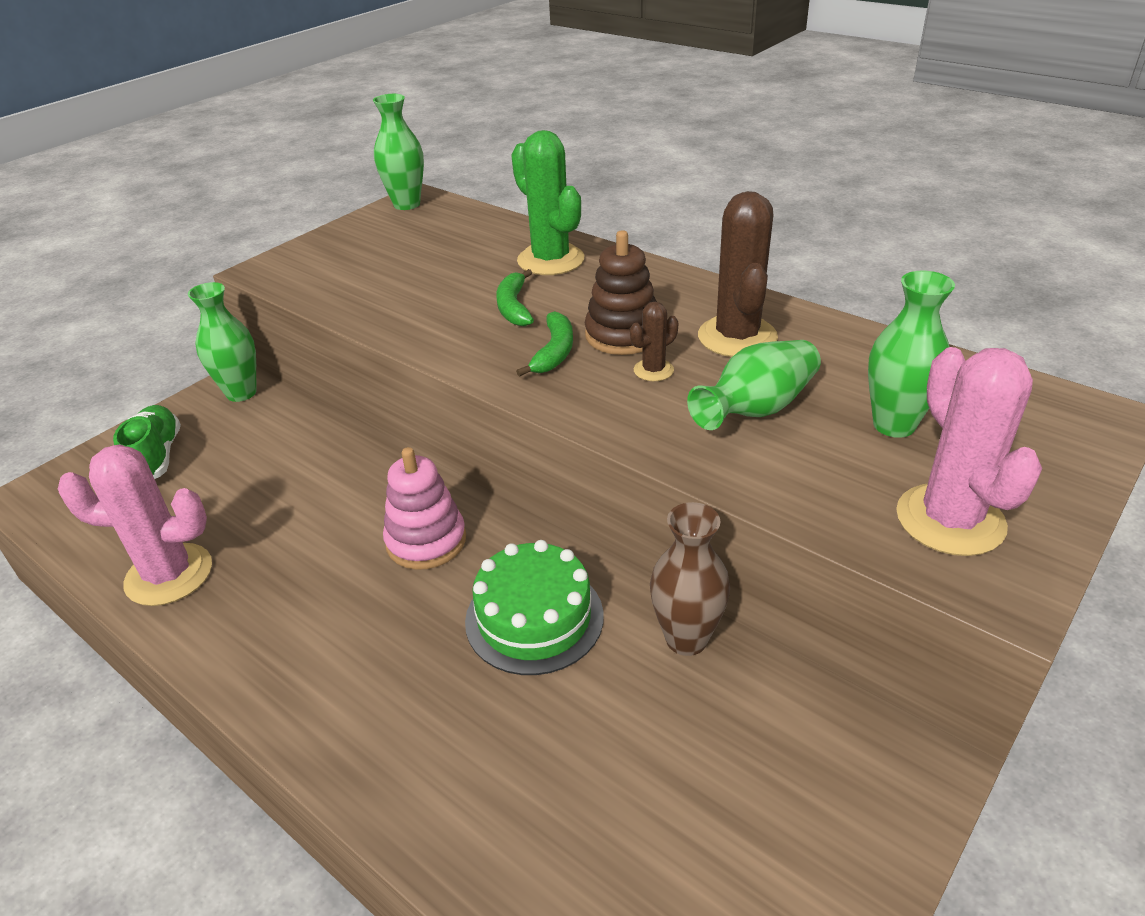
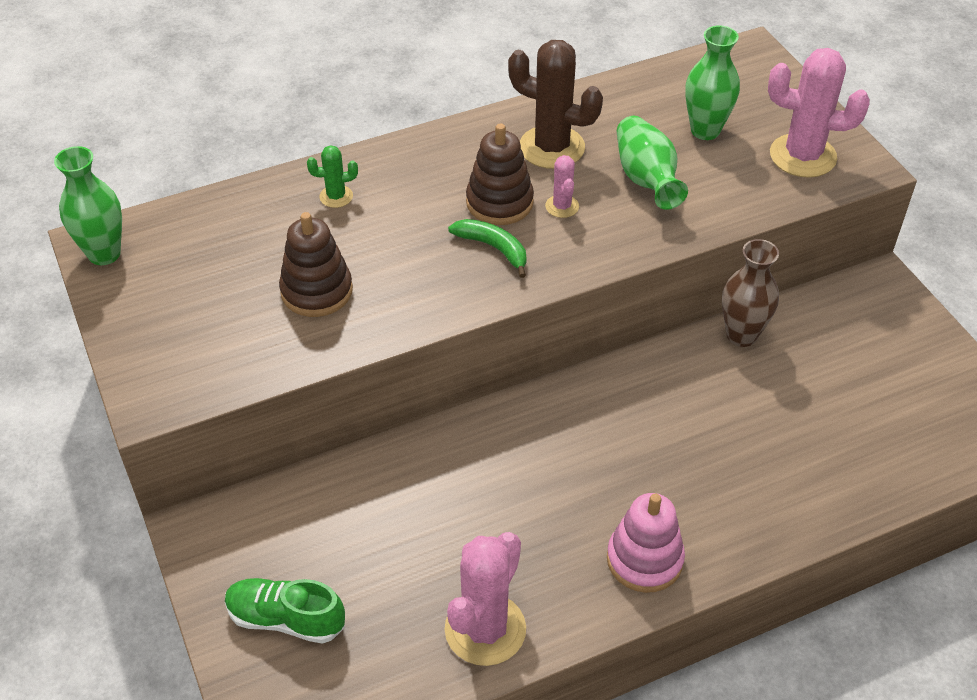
camera: 65 degrees left, 10 degrees up
green vase [188,282,257,402] -> none
pink stacking toy [383,447,466,570] -> pink stacking toy moved to [607,493,685,593]
green cake [465,540,604,675] -> none
green banana [496,269,534,326] -> none
green cactus [511,130,584,275] -> green cactus [307,145,358,208], size x0.49
brown cactus [630,302,678,381] -> pink cactus [545,155,579,218]
none -> brown stacking toy [279,212,353,317]

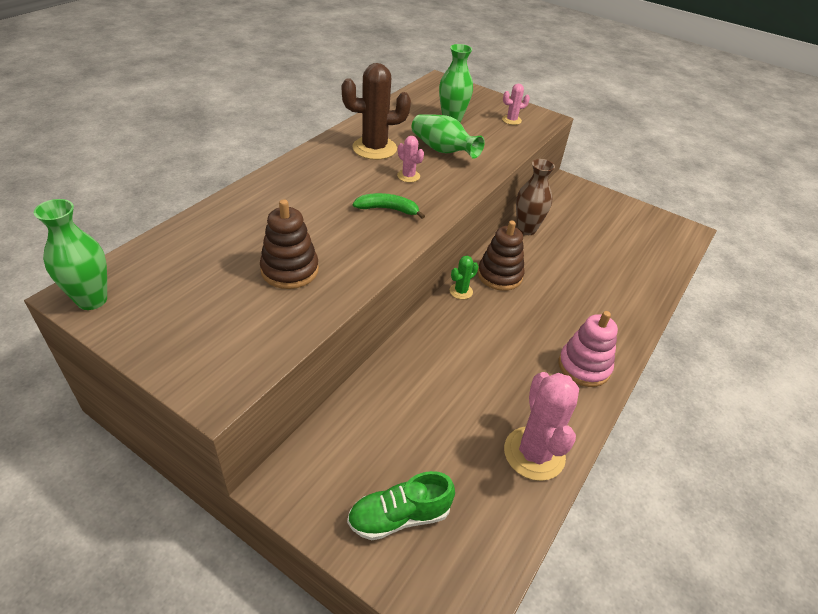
camera: 35 degrees left, 5 degrees down
green cactus [307,145,358,208] -> green cactus moved to [450,256,479,299]
brown stacking toy [466,123,534,225] -> brown stacking toy moved to [478,221,525,291]
pink cactus [768,48,870,178] -> pink cactus [502,84,530,125], size x0.49

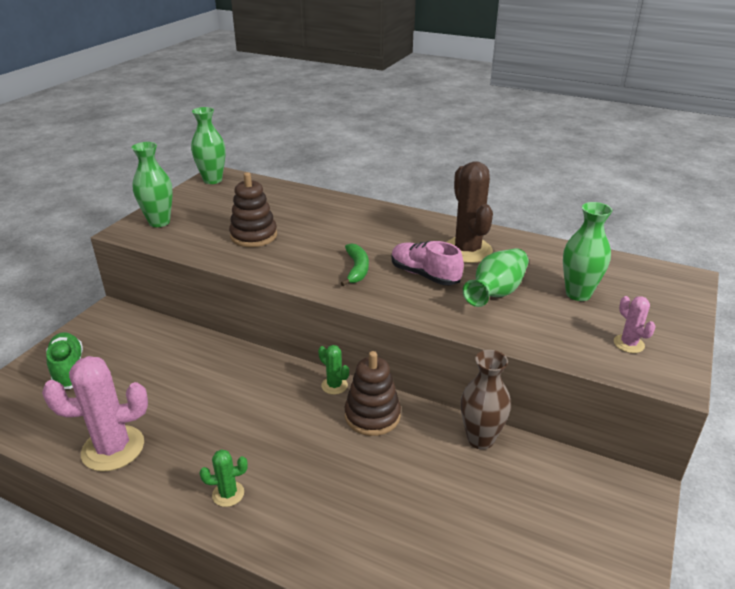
camera: 85 degrees right, 10 degrees down
pink cactus [397,136,424,182] -> pink shoe [392,241,464,285]
pink stacking toy [559,311,618,387] -> green cactus [200,449,247,507]
none -> green vase [131,142,173,227]

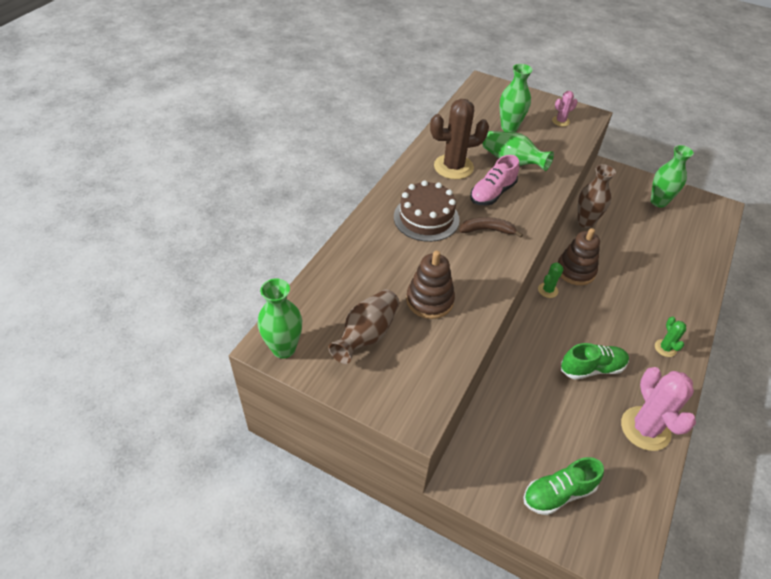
camera: 90 degrees left, 15 degrees up
green vase [131,142,173,227] -> green vase moved to [651,145,694,208]
green banana [341,243,369,286] -> brown banana [459,217,523,238]
none -> brown vase [328,289,399,364]
none -> brown cake [394,180,460,242]
none -> green shoe [561,343,629,380]

